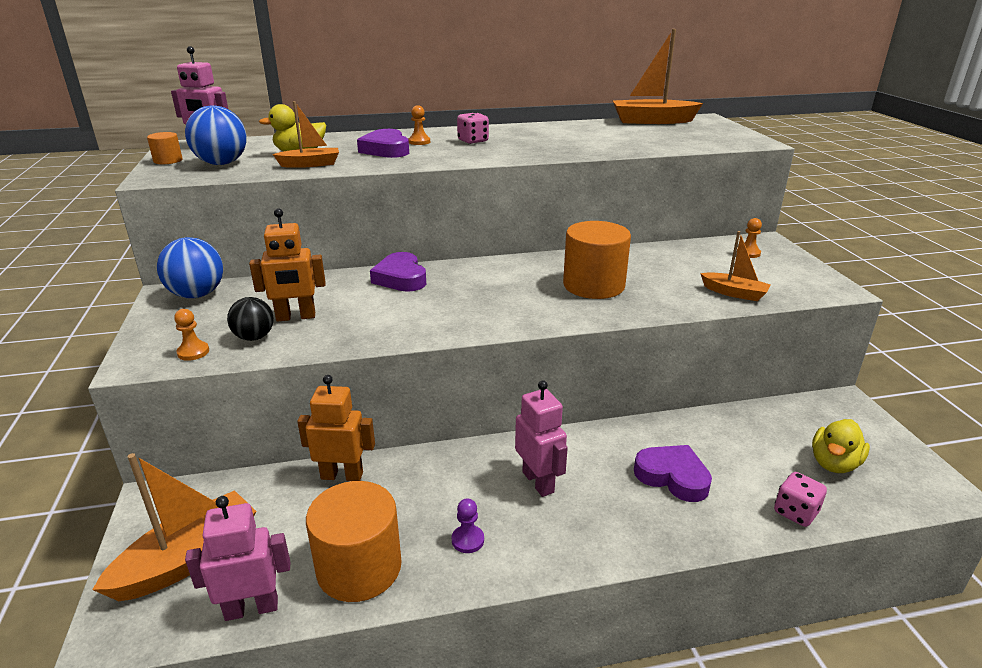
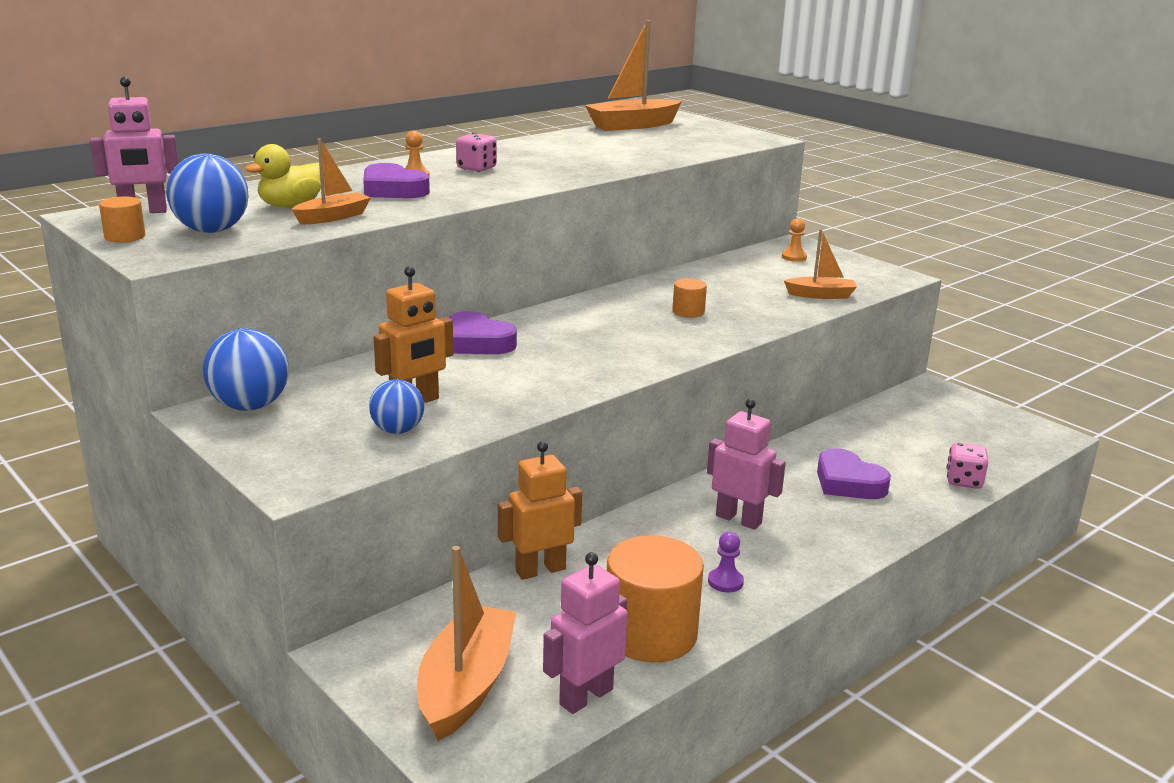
camera: 30 degrees left, 5 degrees down
orange pawn [174,309,209,361] -> none
black ball [227,297,274,341] -> blue ball [369,379,424,434]
orange cylinder [563,221,631,299] -> orange cylinder [672,278,707,318], size x0.46
purple heart [634,445,712,502] -> purple heart turned 135 degrees counterclockwise [817,448,891,499]
yellow duck [812,419,870,473] -> none

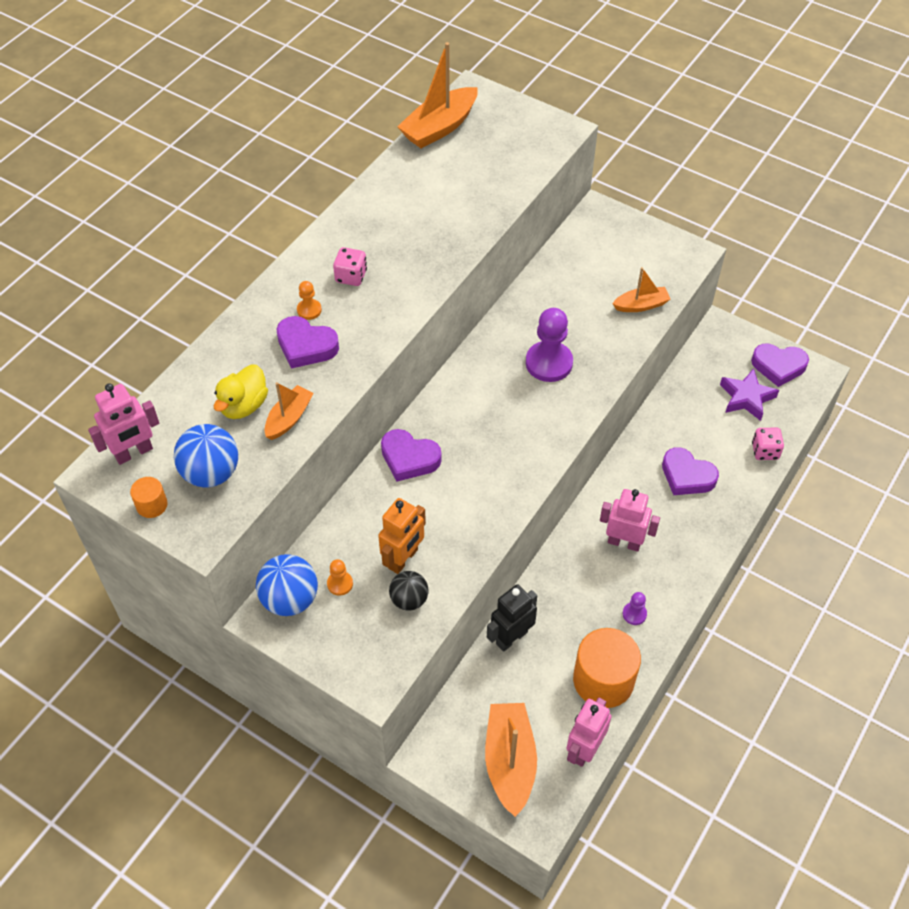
camera: 15 degrees left, 30 degrees up
blue ball [369,379,424,434] -> black ball [389,571,428,611]
orange robot [498,441,582,580] -> black robot [487,584,537,652]
orange cylinder [672,278,707,318] -> purple pawn [526,308,573,382]
orange pawn [782,218,807,262] -> orange pawn moved to [327,559,353,596]
none -> purple star [720,368,779,421]
none -> purple heart [751,344,809,387]

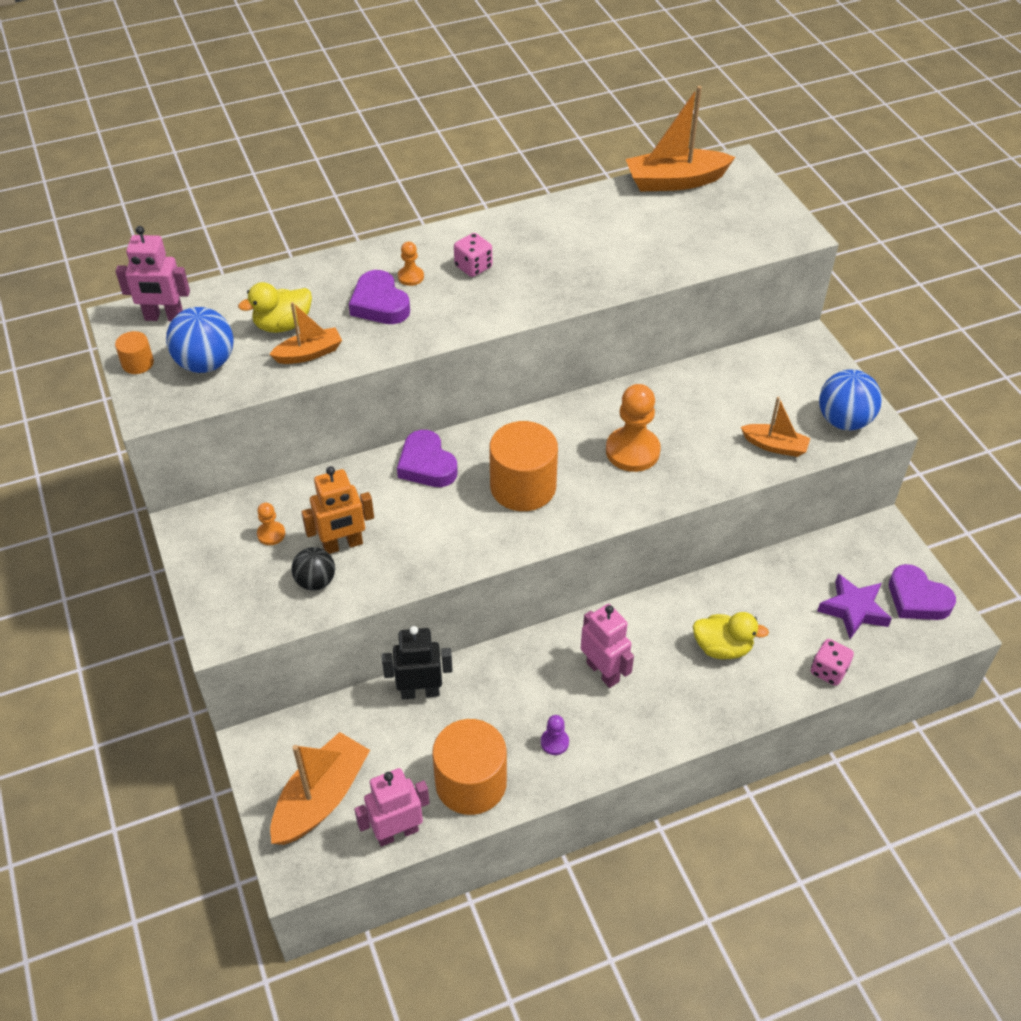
camera: 35 degrees right, 5 degrees down
blue ball [256,554,318,616] -> blue ball moved to [819,369,882,430]
purple pawn [526,308,573,382] -> orange pawn [606,384,661,472]
purple heart [662,447,719,495] -> yellow duck [693,612,769,659]
none -> orange cylinder [489,421,558,511]

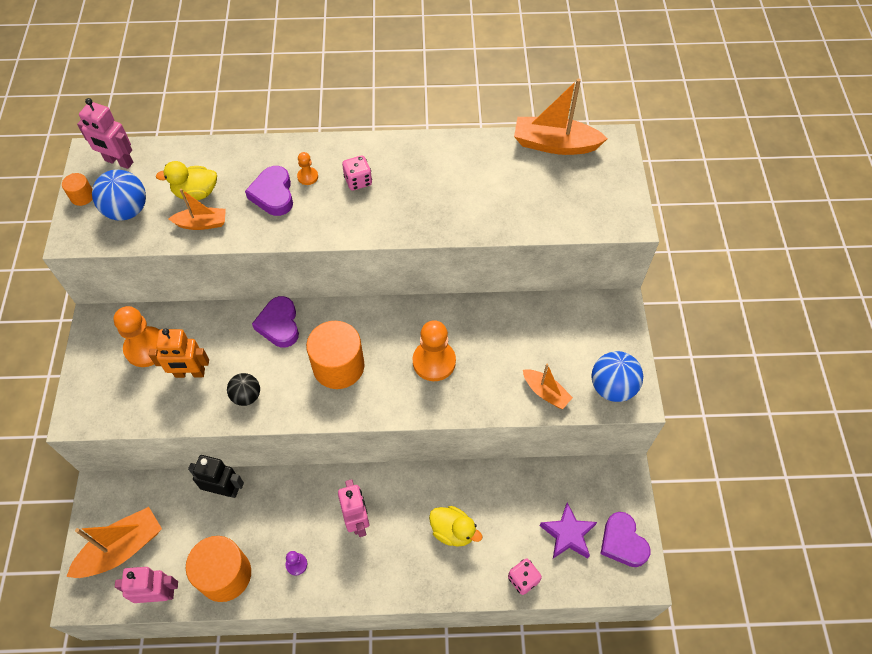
camera: 20 degrees right, 10 degrees up
orange pawn [257,503,285,545] -> orange pawn [114,306,159,367], size x2.06
black ball [291,547,335,591] -> black ball moved to [227,373,260,406]

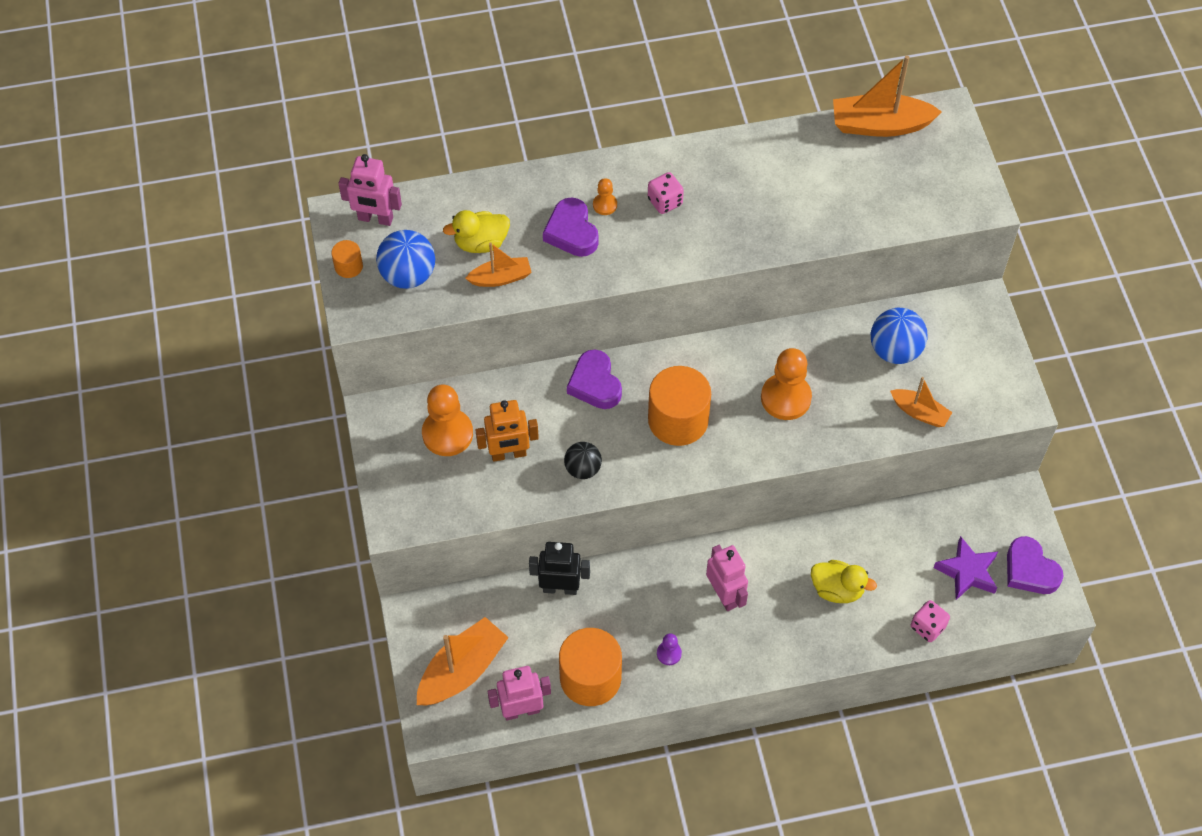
camera: 10 degrees left, 0 degrees up
blue ball [592,351,643,402] -> blue ball moved to [871,308,928,364]

